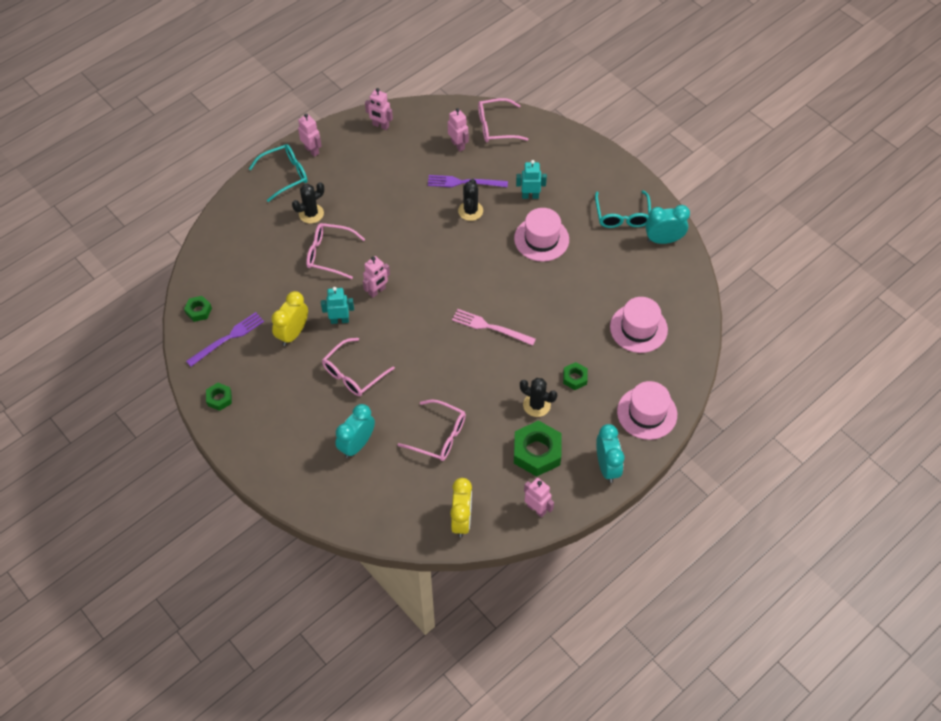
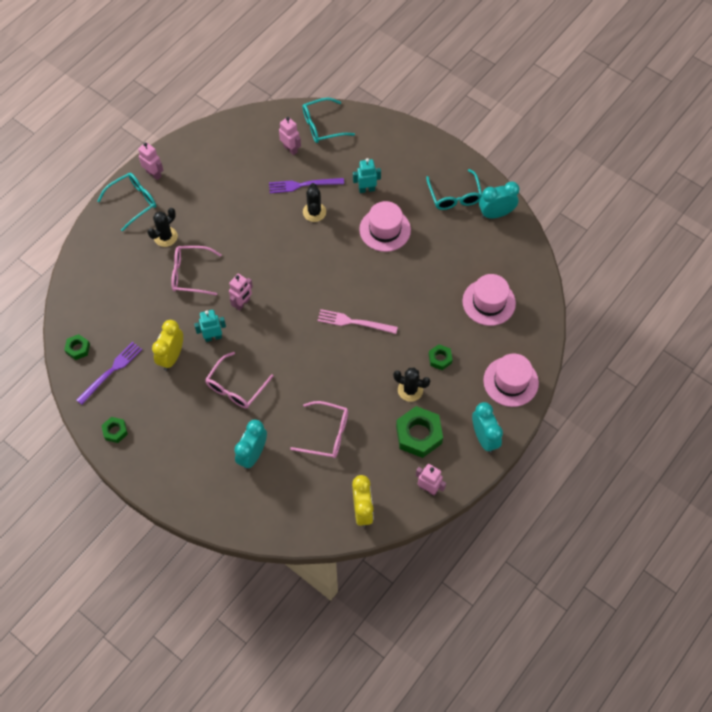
camera: 10 degrees left, 5 degrees up
pink robot [365,88,393,130] -> none
pink glasses [478,98,529,142] -> turquoise glasses [303,98,355,143]

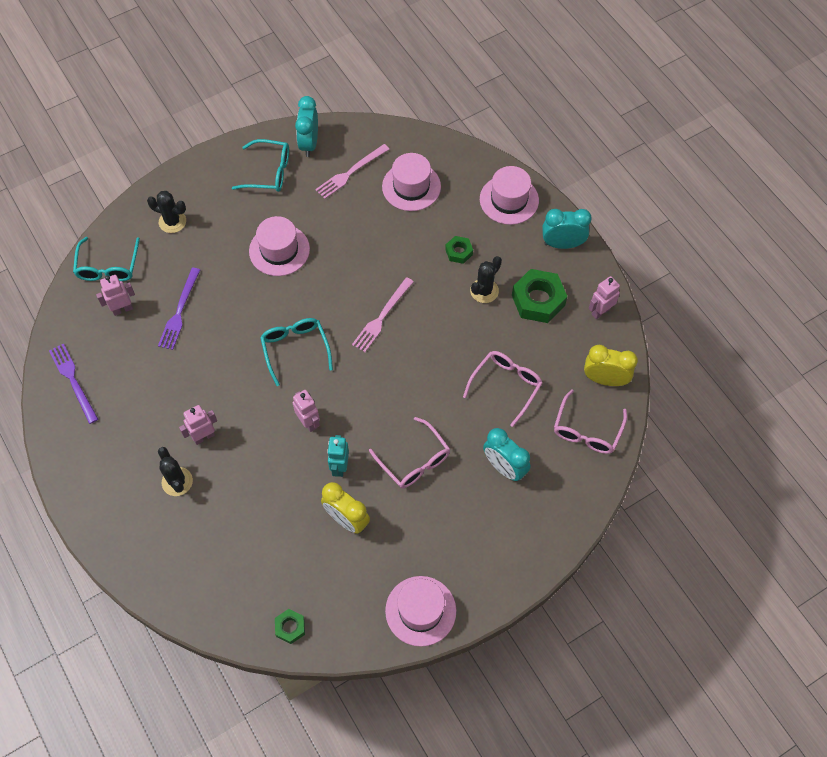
camera: 70 degrees left, 0 degrees up
purple fork [76,342,142,405] -> purple fork moved to [49,344,98,424]
turquoise glasses [97,173,156,232] -> turquoise glasses moved to [260,318,333,386]
green nut [101,417,128,443] -> pink hat [385,576,456,647]
pink robot [138,142,163,180] -> pink robot moved to [179,405,217,445]
pink glasses [171,246,222,296] -> pink glasses moved to [554,390,627,454]
black cactus [303,183,326,222] -> black cactus moved to [147,191,186,233]
turquoise robot [353,158,381,193] -> none
none -> pink fork [315,144,389,199]

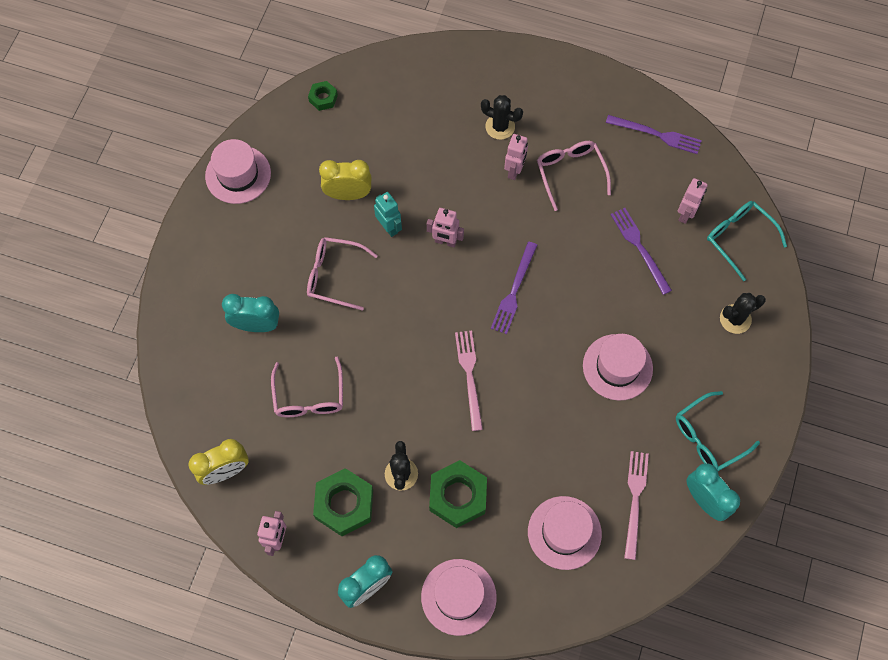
camera: 140 degrees right, 5 degrees up
turquoise glasses [260,318,333,386] -> purple fork [491,242,537,334]
green nut [445,236,473,264] -> green nut [429,460,487,528], size x1.90
pink glasses [554,390,627,454] -> pink glasses moved to [537,141,611,211]

